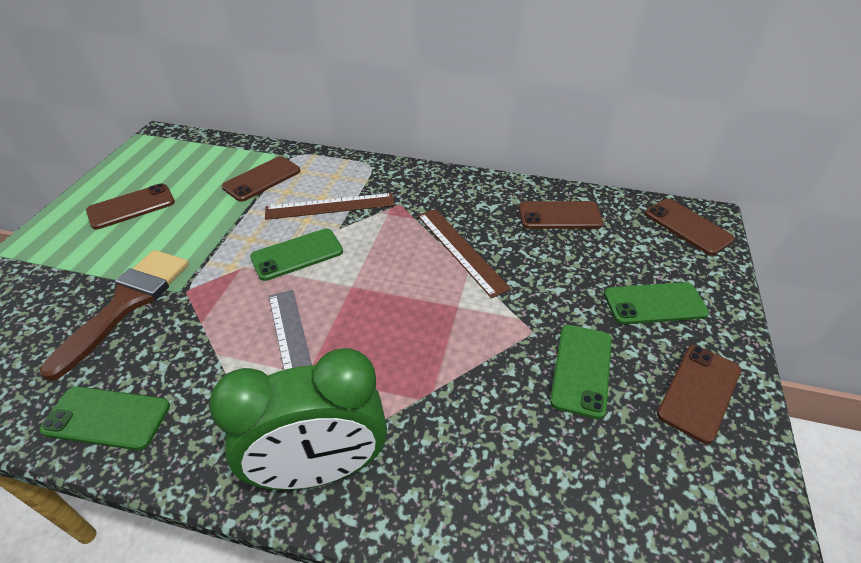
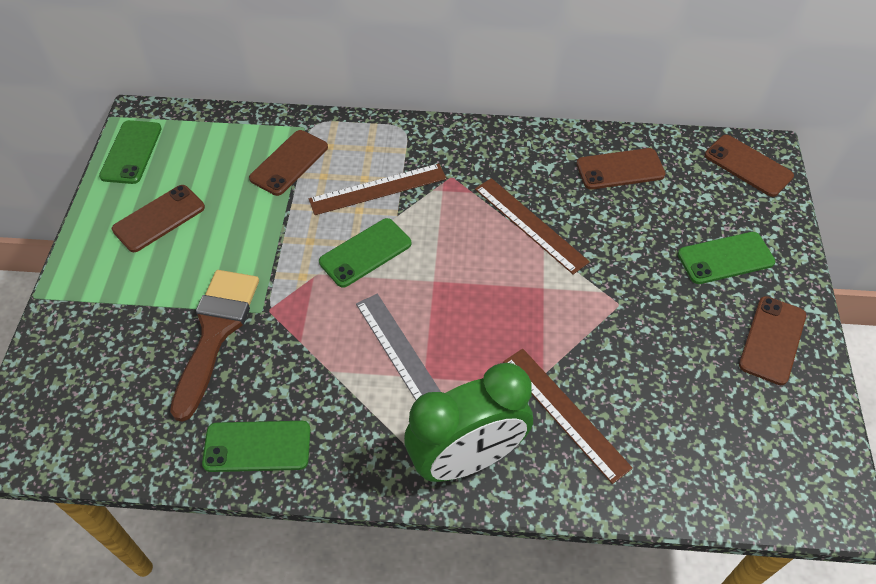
camera: 10 degrees left, 10 degrees up
green phone [550,325,612,419] -> green phone moved to [99,120,162,184]
none -> brown ruler [503,349,633,484]

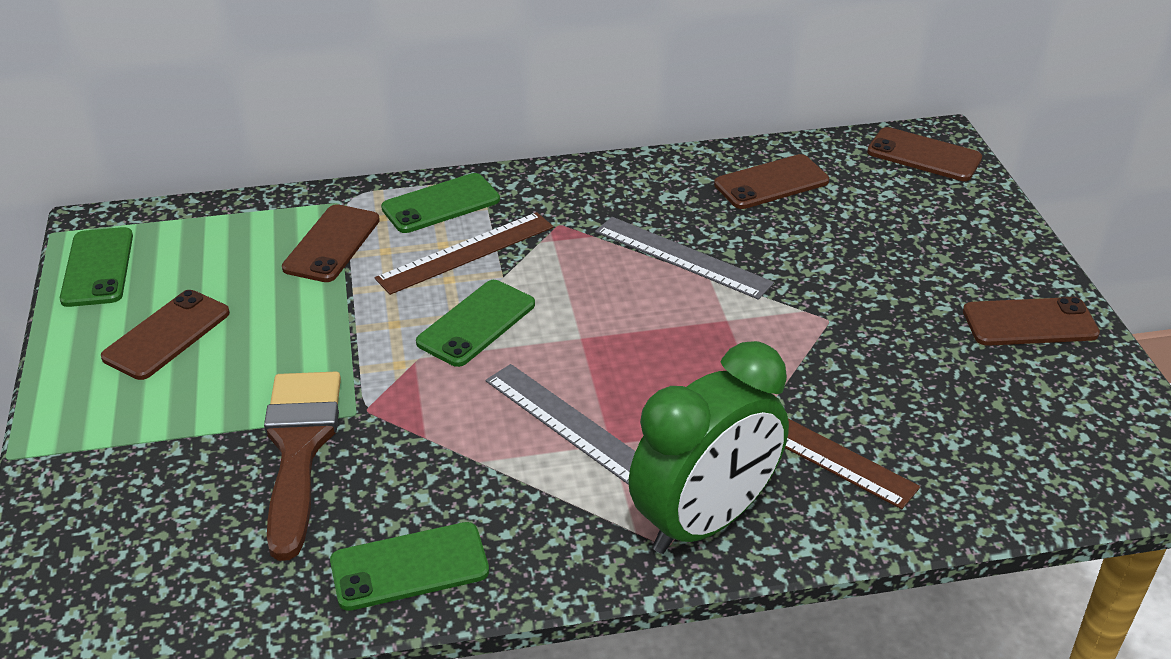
camera: 15 degrees left, 15 degrees down
brown ruler [475,178,590,275] -> grey ruler [595,217,774,300]
green phone [678,232,775,284] -> green phone moved to [381,173,500,233]
brown phone [739,296,806,385] -> brown phone turned 75 degrees clockwise [963,297,1100,346]

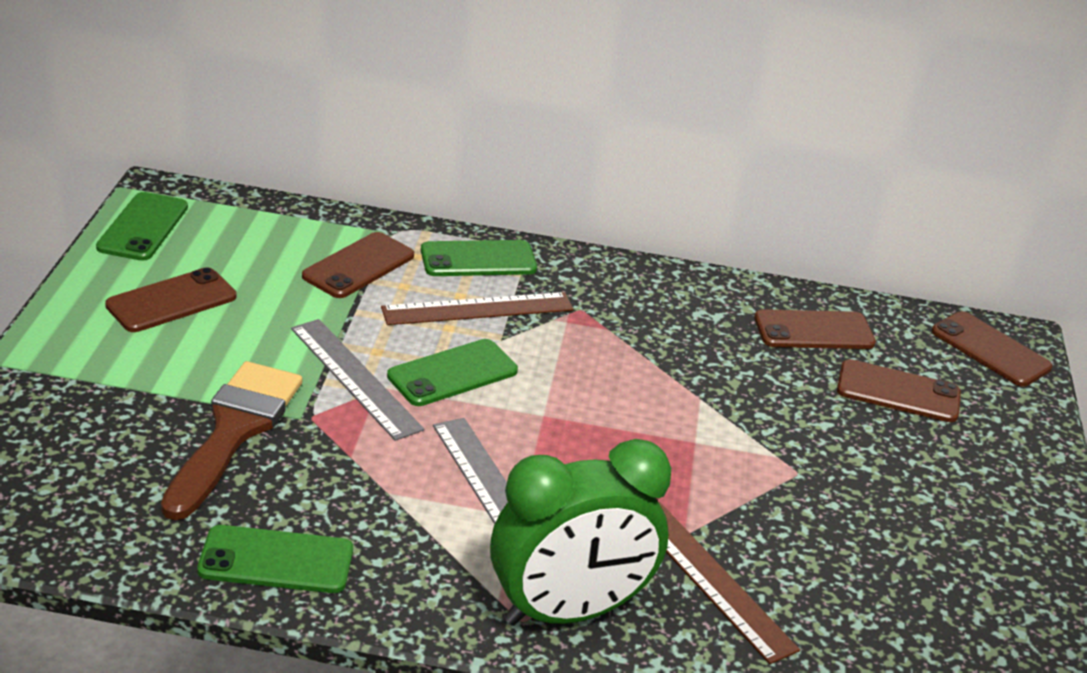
camera: 15 degrees right, 5 degrees down
grey ruler [595,217,774,300] -> grey ruler moved to [291,319,424,441]
brown phone [963,297,1100,346] -> brown phone moved to [837,359,961,422]

